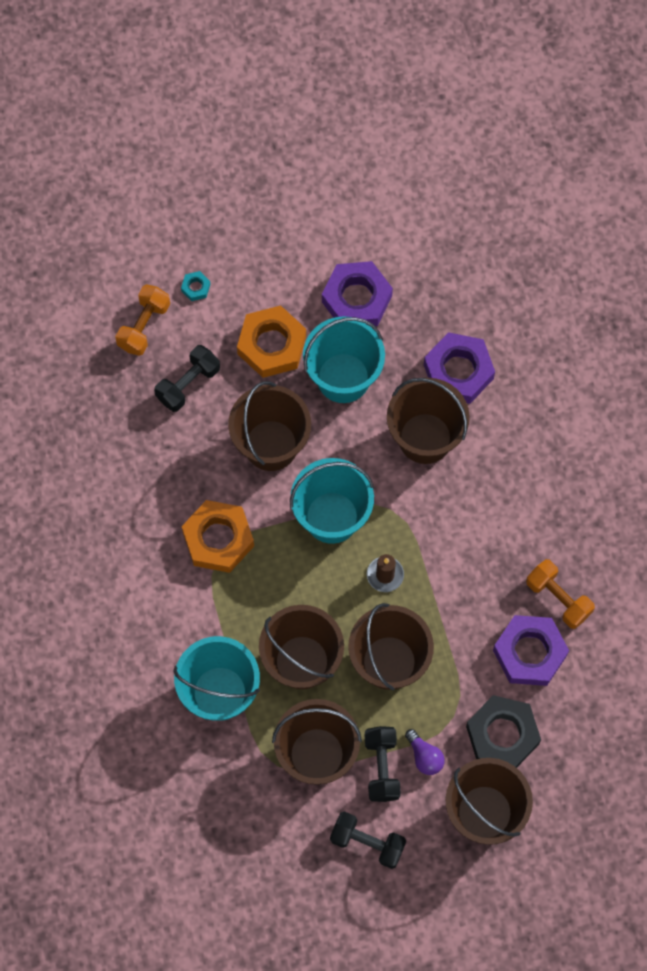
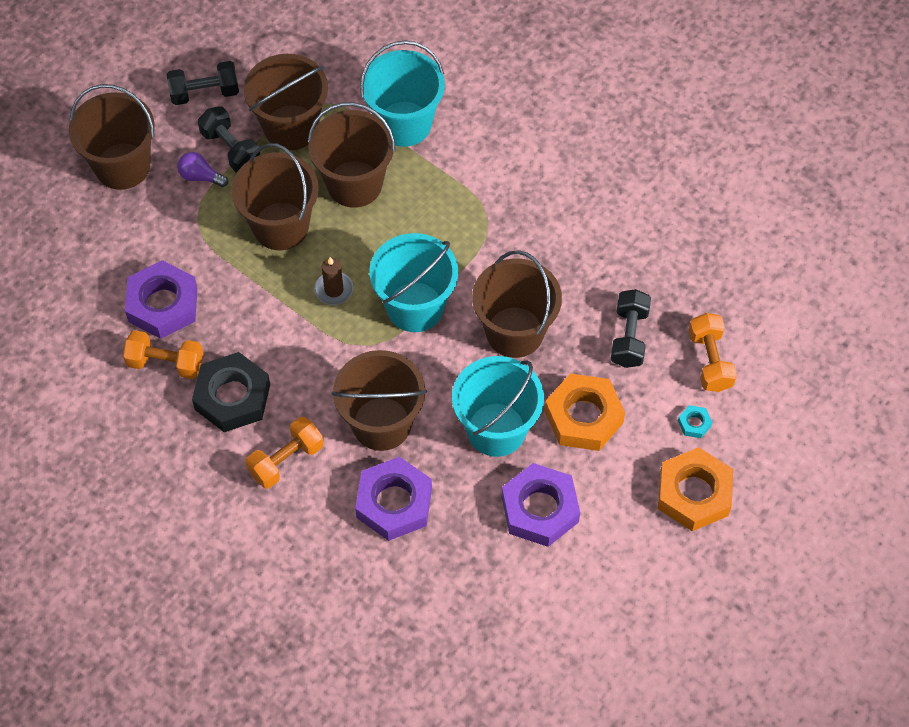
camera: 145 degrees right, 10 degrees down
orange nut [182,500,254,573] -> orange nut moved to [658,447,733,531]
black nut [466,695,541,768] -> black nut moved to [192,352,270,432]
none -> orange dumbbell [246,417,324,488]

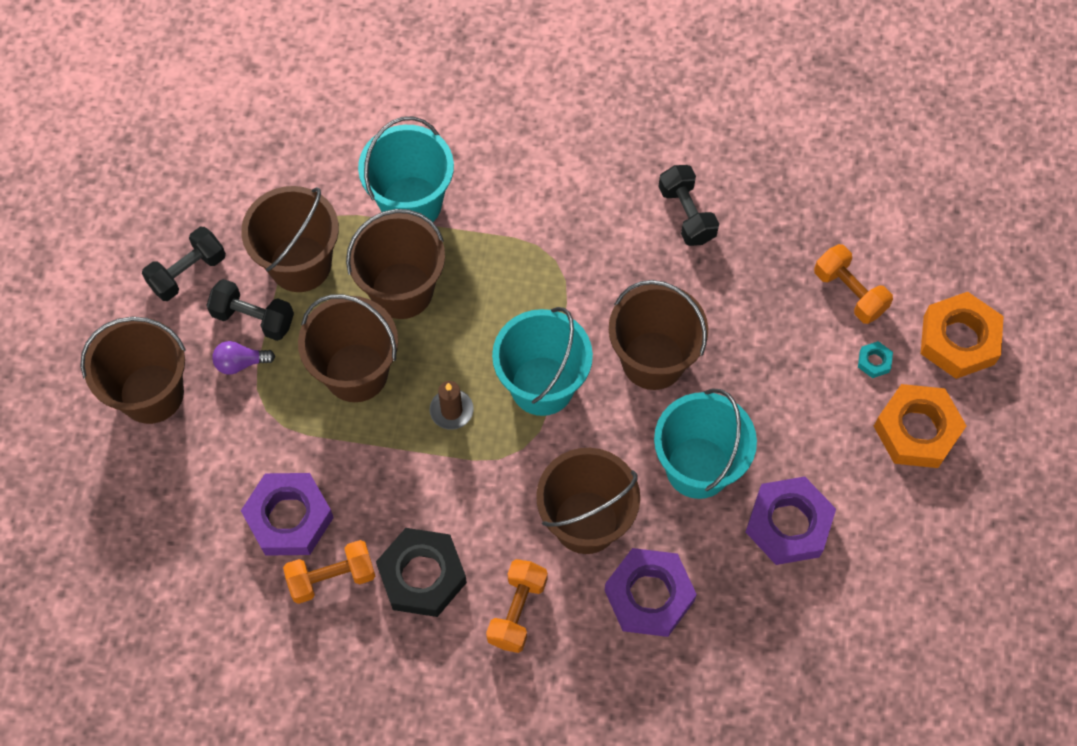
camera: 30 degrees left, 5 degrees up
orange nut [545,373,625,451] -> orange nut moved to [921,292,1004,379]
black dumbbell [611,289,651,368] -> black dumbbell moved to [658,165,719,246]

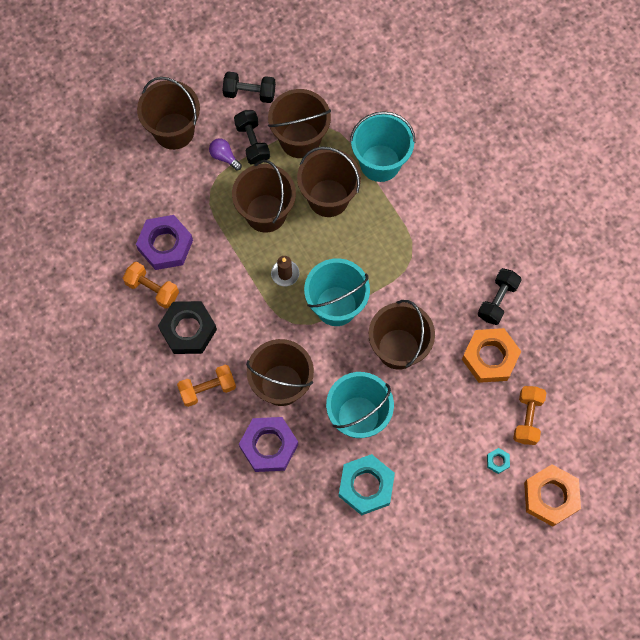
camera: 50 degrees right, 5 degrees up
purple nut [746,477,836,565] -> turquoise nut [339,454,395,515]
orange nut [874,384,967,468] -> orange nut moved to [462,328,521,383]

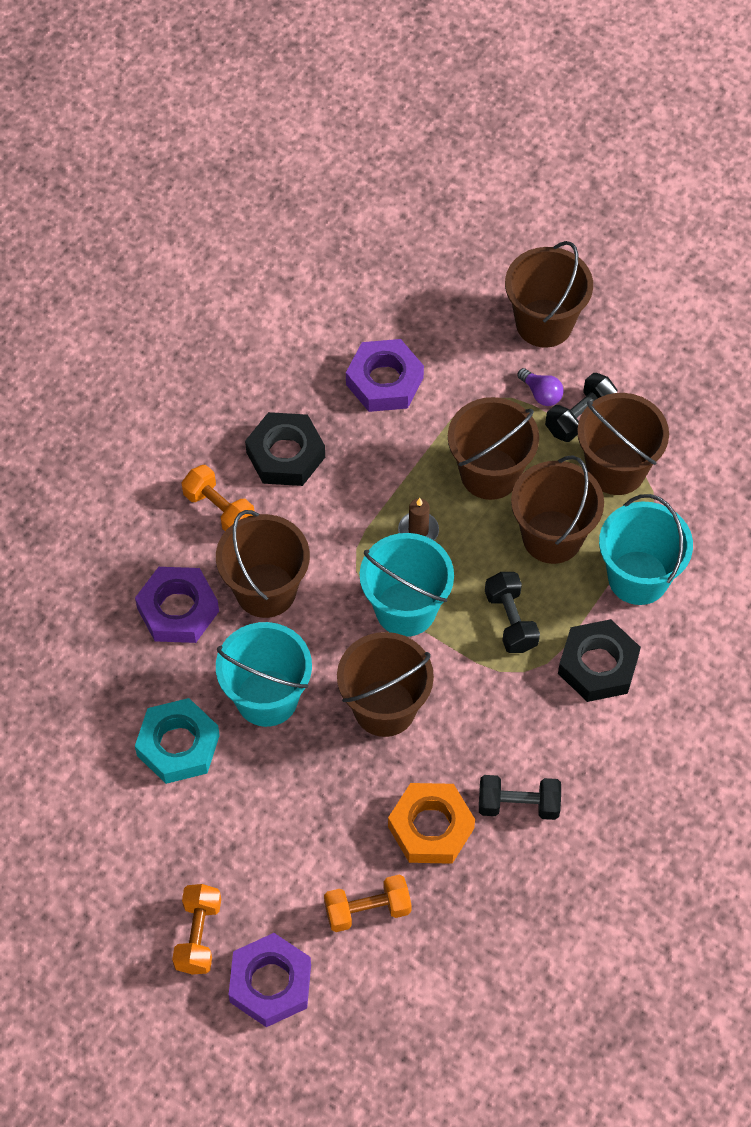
camera: 65 degrees right, 10 degrees down
orange dumbbell [123,262,179,309] -> orange dumbbell moved to [172,884,221,974]
purple light bulb [209,138,242,171] -> purple light bulb turned 120 degrees clockwise [517,368,564,406]
black dumbbell [222,71,276,103] -> black dumbbell moved to [485,572,540,653]
turquoise nut [487,448,510,474] -> none
orange nut [524,464,581,526] -> purple nut [228,933,311,1027]
none -> black nut [558,619,641,702]

